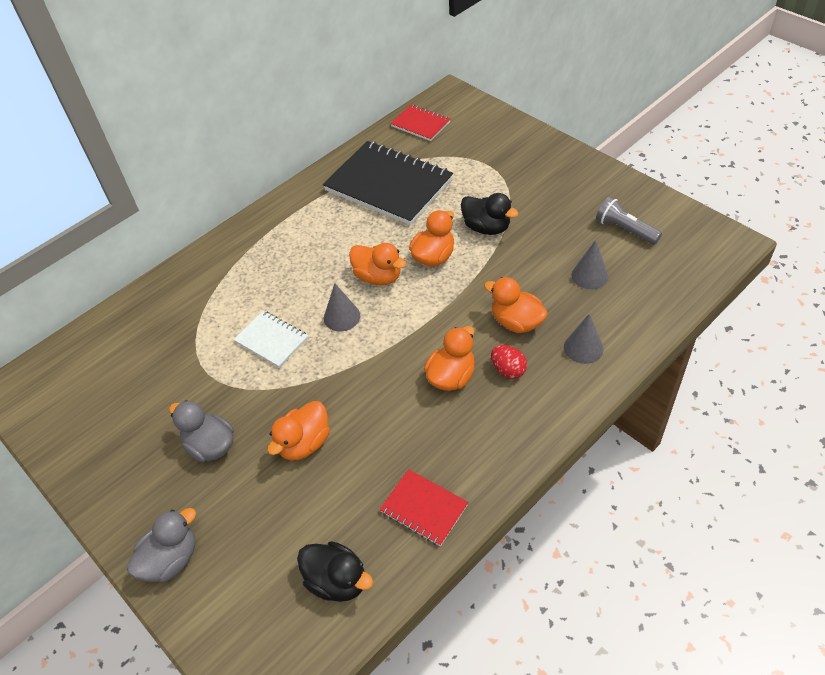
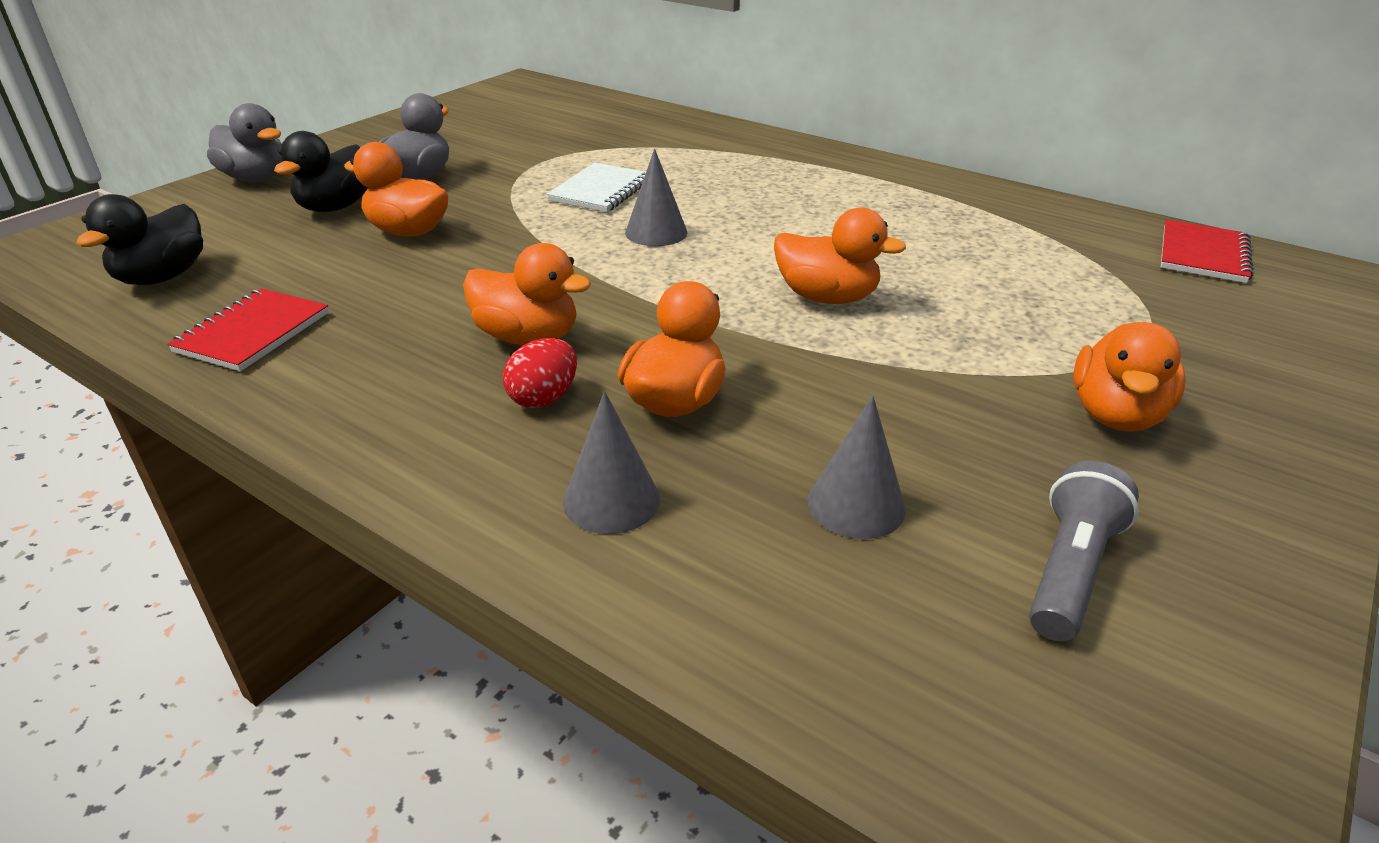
camera: 75 degrees right, 15 degrees down
black notebook [323,141,453,225] -> none
orange duck [349,243,406,285] -> orange duck moved to [1073,322,1186,432]
black duck [461,193,518,235] -> black duck moved to [274,131,368,212]

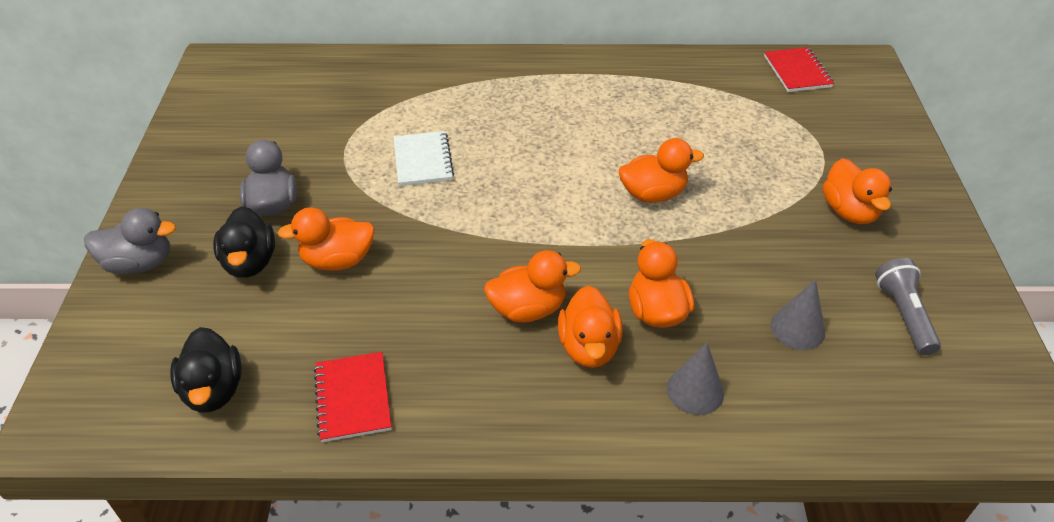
camera: 35 degrees left, 10 degrees up
red egg [503,338,577,408] -> orange duck [558,286,623,368]
grey cone [625,149,687,246] -> none

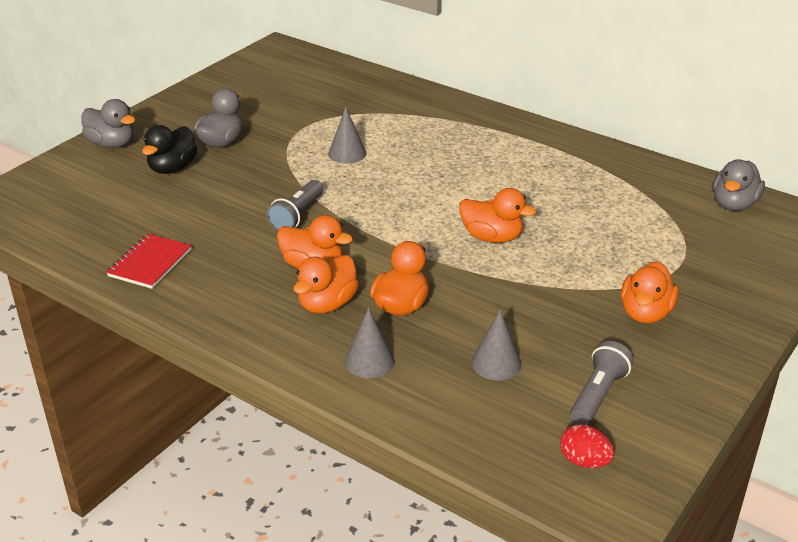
camera: 35 degrees right, 10 degrees down
black duck [170,327,242,413] -> none
orange duck [278,208,375,271] -> none
white notebook [393,131,454,186] -> grey cone [328,107,367,164]
red notebook [764,47,834,92] -> grey duck [713,159,765,211]
none -> grey flashlight [266,180,323,231]
none -> red egg [560,424,615,468]

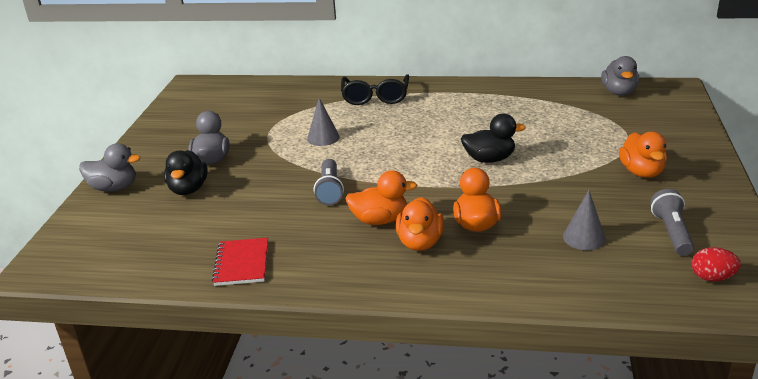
camera: 25 degrees left, 5 degrees down
grey cone [345,308,395,378] -> none
orange duck [459,188,536,243] -> black duck [461,114,526,163]
none -> black glasses [341,74,409,105]

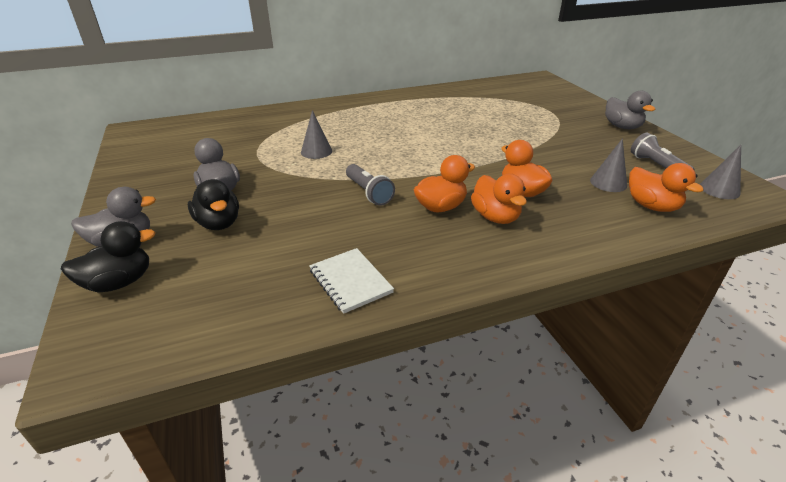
camera: 30 degrees left, 5 degrees up
red notebook [212,238,268,286] -> white notebook [309,248,394,314]
black glasses [341,74,409,105] -> none
black duck [461,114,526,163] -> black duck moved to [61,221,156,292]
grey duck [601,56,639,96] -> grey duck moved to [605,91,656,129]
orange duck [619,132,667,178] -> orange duck moved to [629,163,704,212]
red egg [692,247,741,281] -> grey cone [700,145,741,199]

